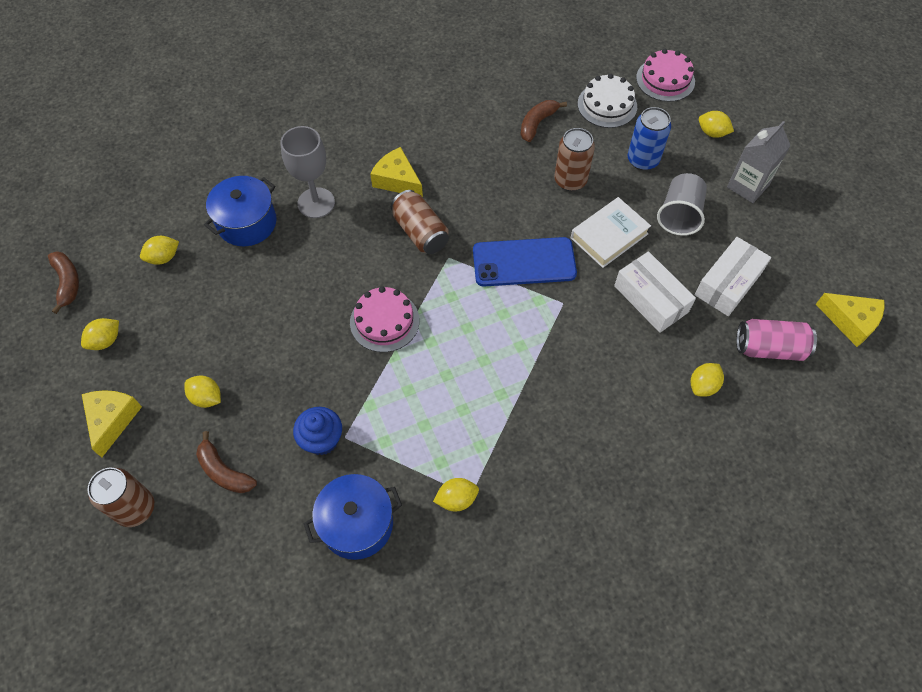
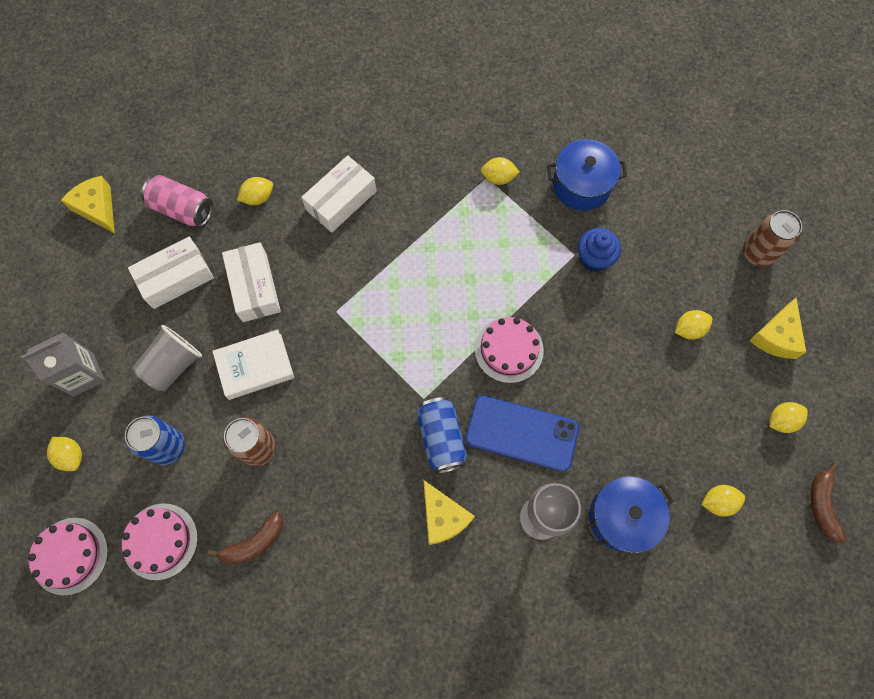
camera: 160 degrees left, 10 degrees up
yellow lemon [184,376,221,408] -> yellow lemon turned 75 degrees counterclockwise [675,310,712,340]
brown banana [196,431,257,493] -> none
brown can [391,190,449,254] -> blue can [416,397,467,474]
blue phone [473,237,577,287] -> blue phone moved to [465,395,579,472]
white cake [578,74,637,128] -> pink cake [122,504,198,580]
none -> white box [301,155,376,233]

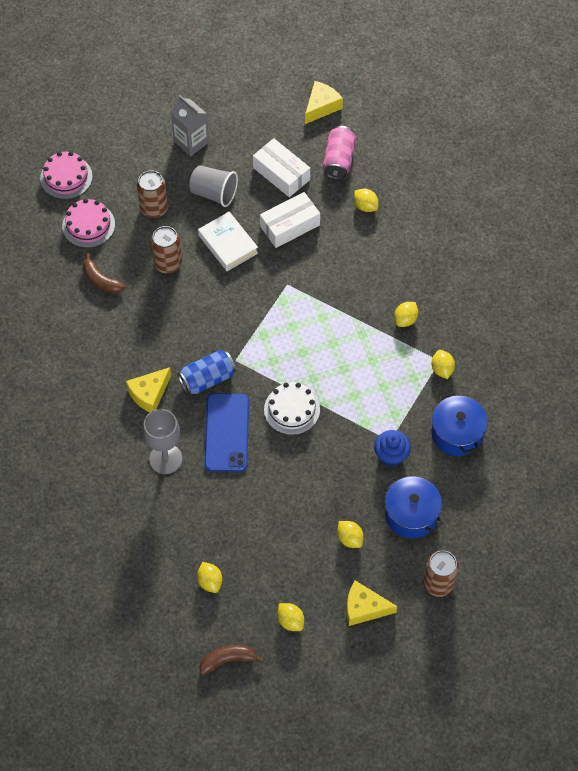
camera: 75 degrees right, 10 degrees down
yellow lemon [47,437,82,471] -> yellow lemon moved to [394,302,418,327]
blue can [125,416,185,465] -> brown can [137,170,168,218]
white box [301,155,376,233] -> none
pink cake [475,317,544,383] -> white cake [264,382,320,435]
blue pot [587,476,674,553] -> blue pot moved to [383,476,443,538]

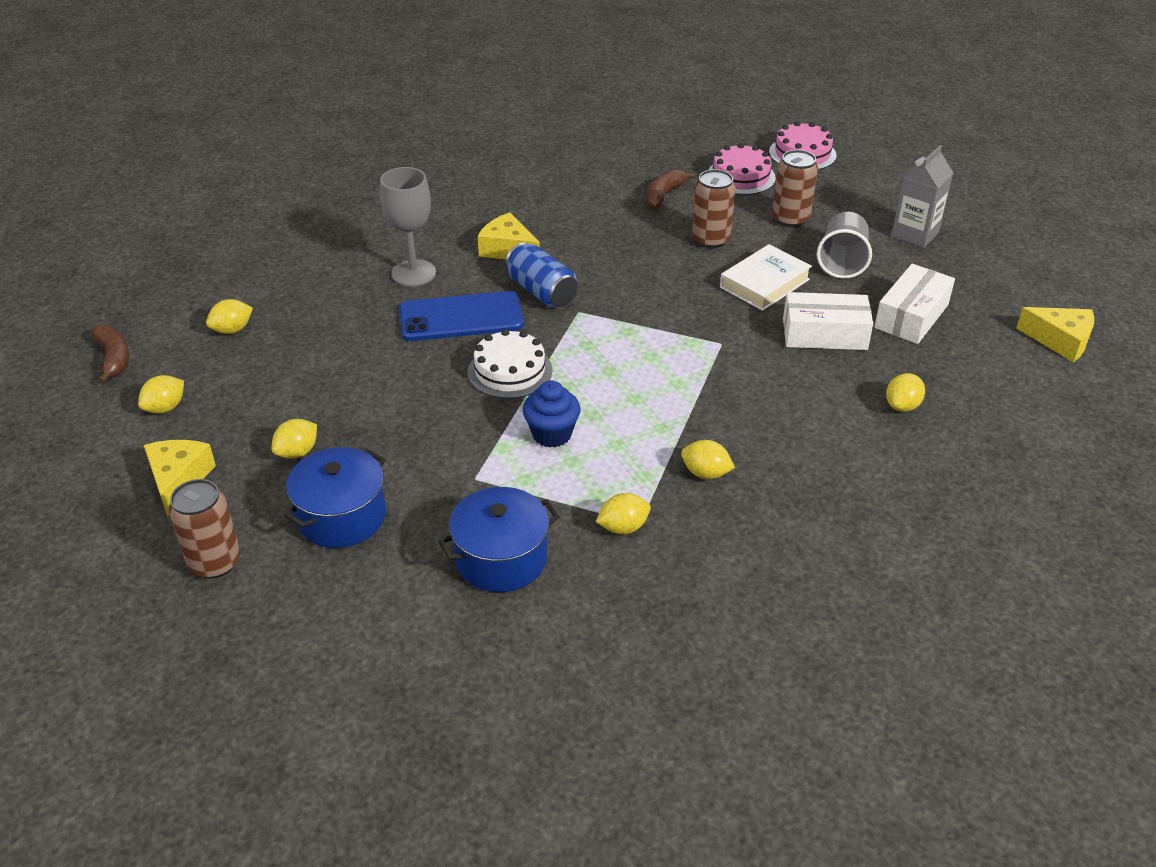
camera: 80 degrees right, 20 degrees down
white box [260,192,320,248] -> white box turned 45 degrees counterclockwise [783,292,873,350]
pink can [323,126,356,179] -> none
blue cupcake [374,430,411,467] -> blue cupcake moved to [523,381,581,448]

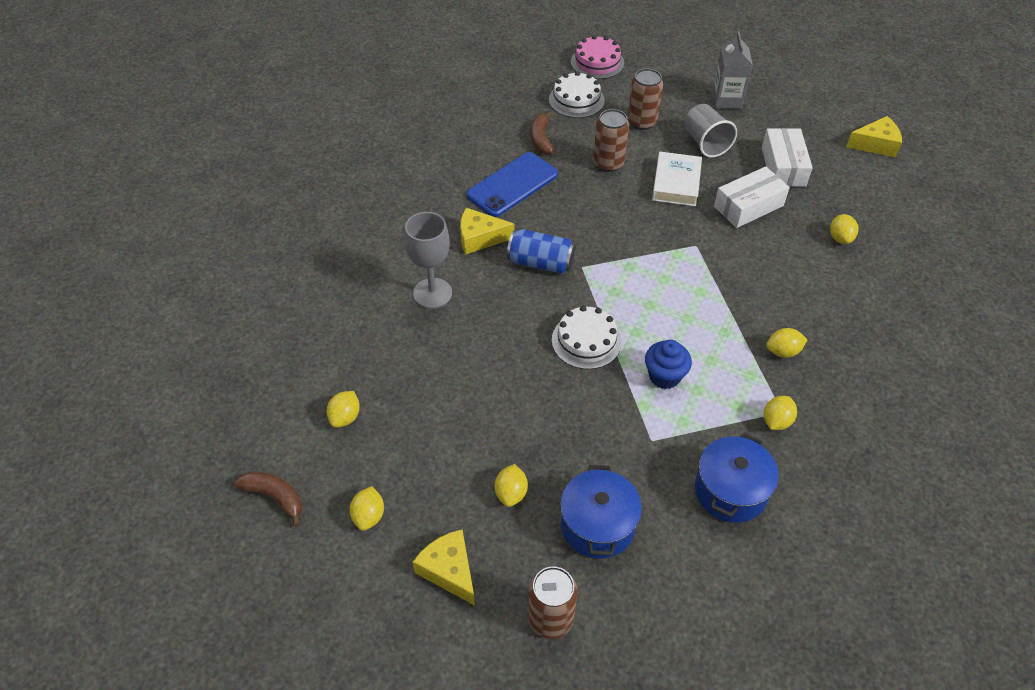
camera: 35 degrees left, 10 degrees up
blue phone [399,291,524,341] -> blue phone moved to [466,152,558,217]
pink cake [708,143,776,195] -> white cake [549,71,605,118]

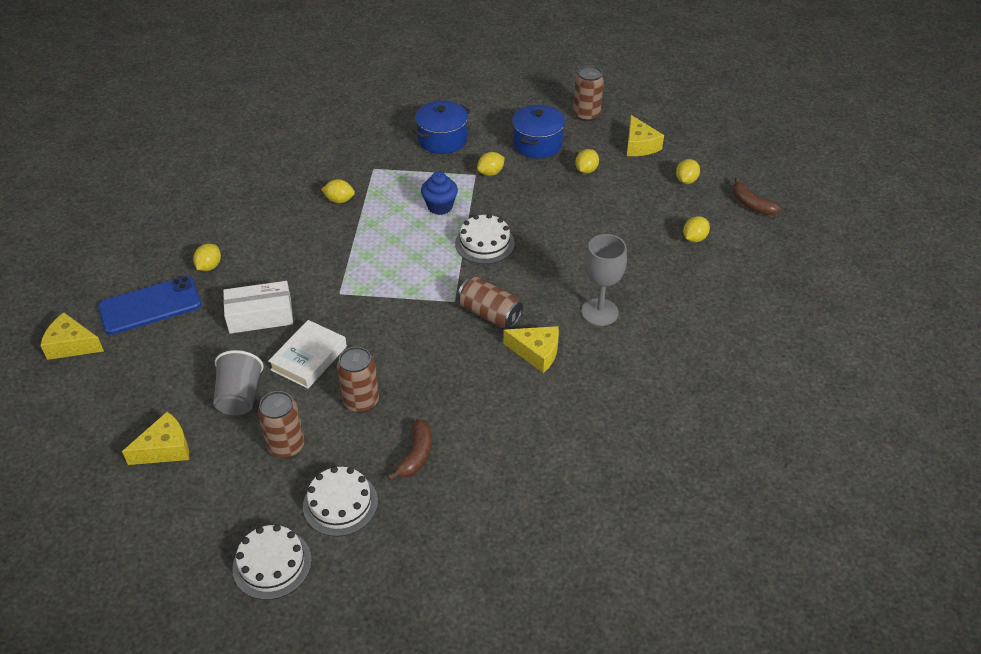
camera: 160 degrees left, 5 degrees down
blue phone [466,152,558,217] -> blue phone moved to [98,276,201,335]
blue can [507,229,575,274] -> brown can [458,277,523,329]
pink cake [571,35,624,79] -> white cake [232,524,312,600]
grey carton [712,31,753,109] -> yellow cheese [122,412,189,465]
white box [762,128,813,187] -> none
yellow lemon [764,396,797,430] -> yellow lemon moved to [477,152,505,176]

